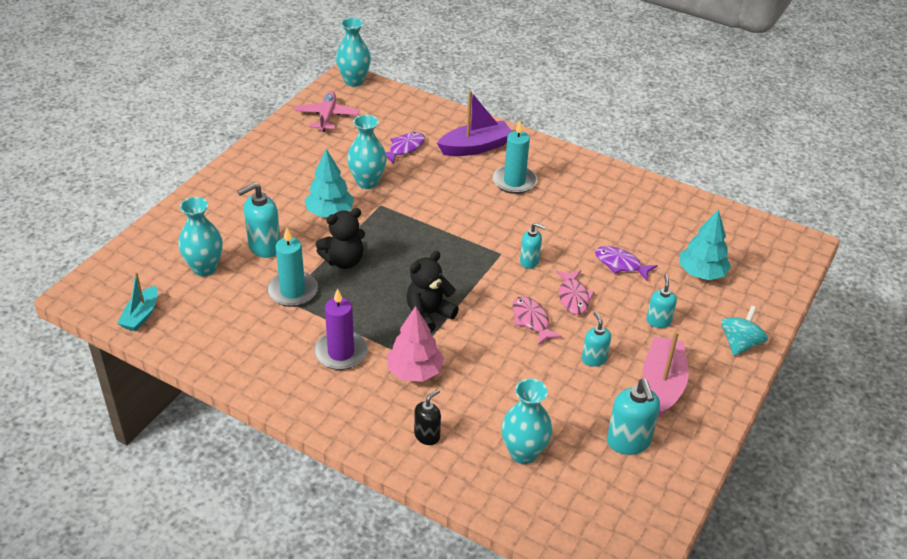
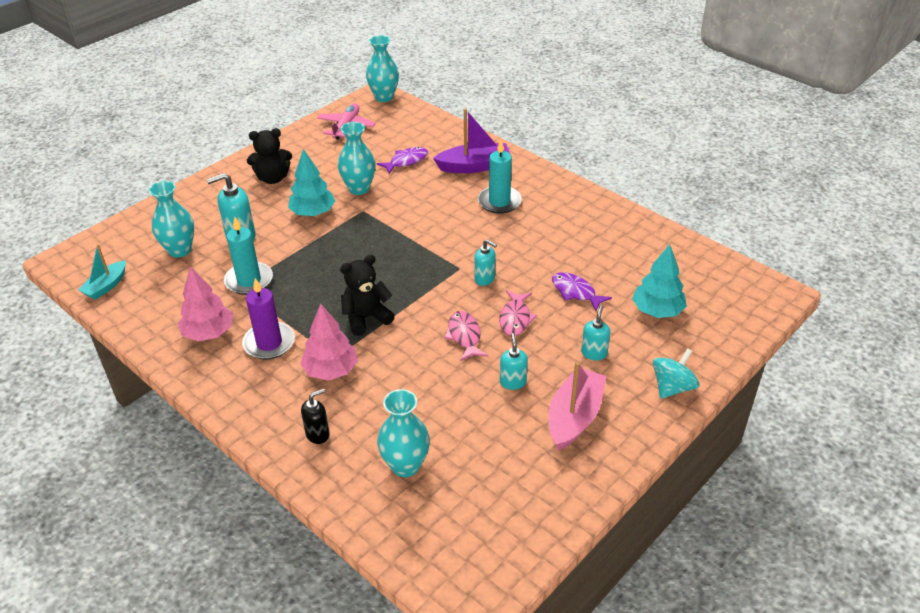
camera: 15 degrees right, 0 degrees up
black teddy bear [316,208,365,269] -> black teddy bear moved to [247,128,292,184]
turquoise soap dispenser [607,379,660,455] -> none
none -> pink tree [178,267,233,341]

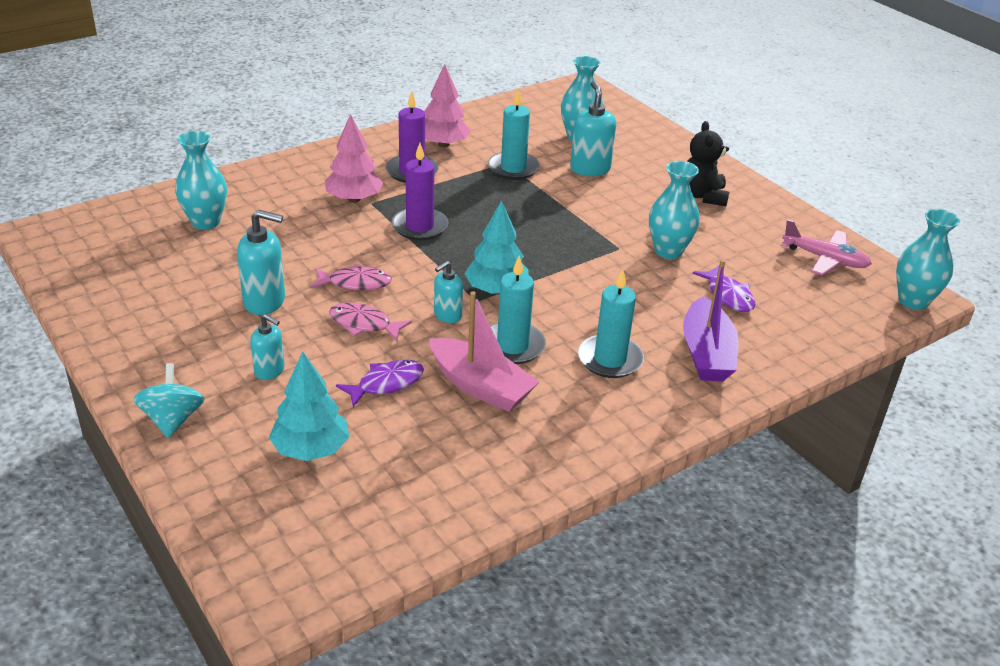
camera: 100 degrees right, 5 degrees down
turquoise boat [78,244,126,300] -> none
turquoise tree [288,149,335,216] -> turquoise tree moved to [464,200,529,294]
black soap dispenser [301,388,330,444] -> none
black teddy bear [340,255,395,336] -> purple candle [391,143,449,240]
turquoise soap dispenser [500,333,528,390] -> turquoise soap dispenser [237,210,285,315], size x1.61
pink boat [549,362,606,451] -> pink boat moved to [429,291,539,412]
turquoise spinning top [653,348,699,399] -> turquoise spinning top turned 150 degrees counterclockwise [133,363,204,438]
none -> turquoise candle [491,256,546,364]

